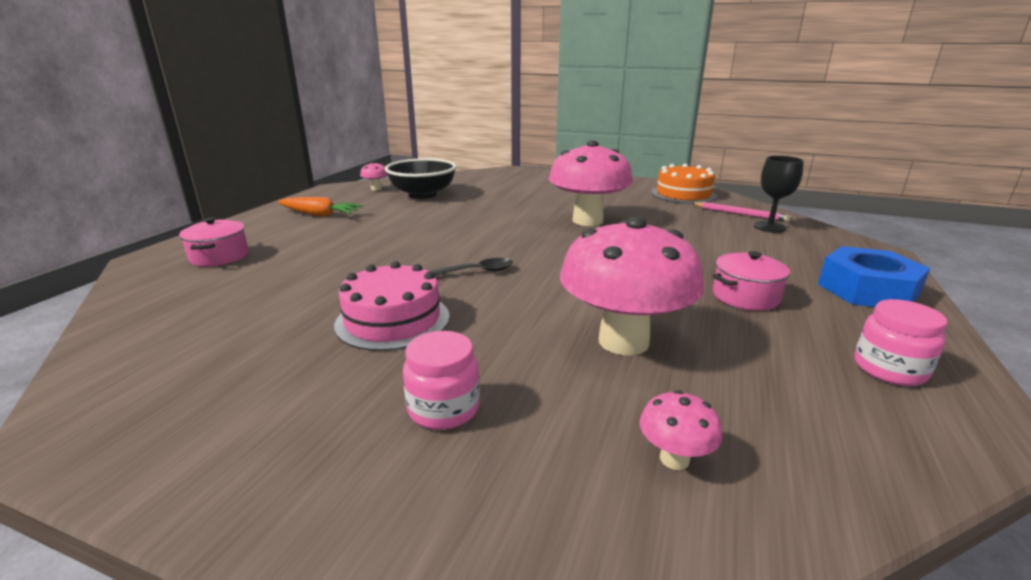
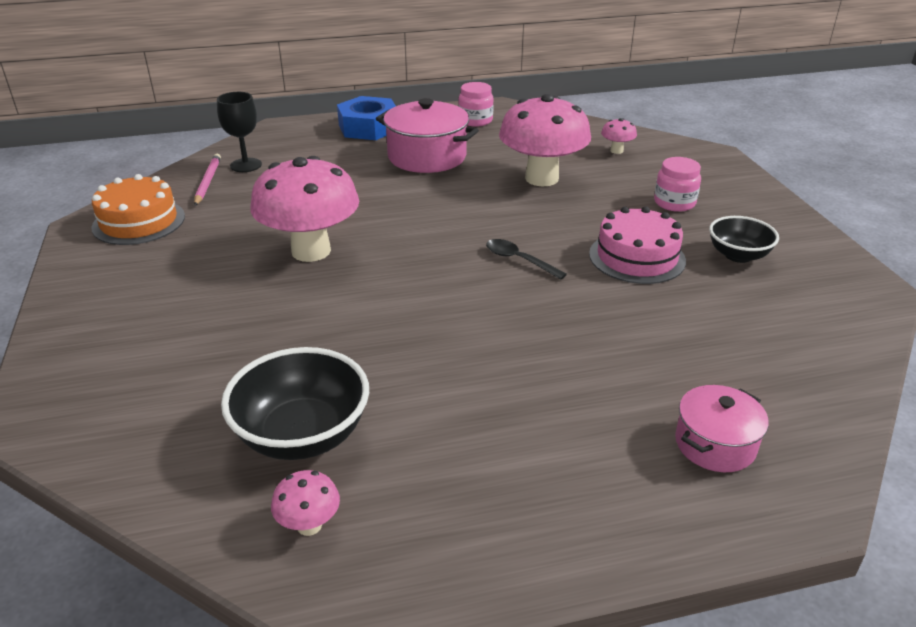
camera: 125 degrees left, 10 degrees up
orange carrot [278,197,363,217] -> none
pink pot [713,251,790,311] -> pink pot [376,98,479,173], size x1.67
none -> black bowl [709,216,779,263]

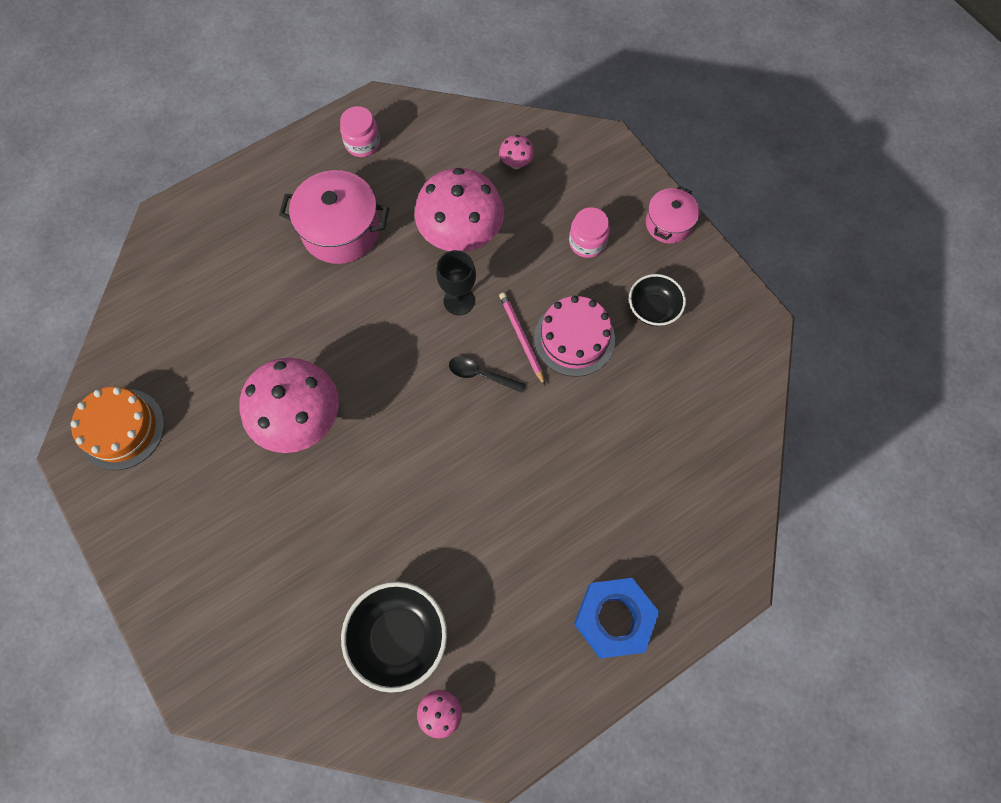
camera: 20 degrees left, 35 degrees up
pink pencil [194,154,221,206] -> pink pencil moved to [499,292,545,385]
black goblet [217,92,262,172] -> black goblet moved to [436,250,476,315]
blue nut [337,96,396,140] -> blue nut moved to [574,578,659,658]
pink pot [675,385,769,472] -> pink pot moved to [646,186,700,244]

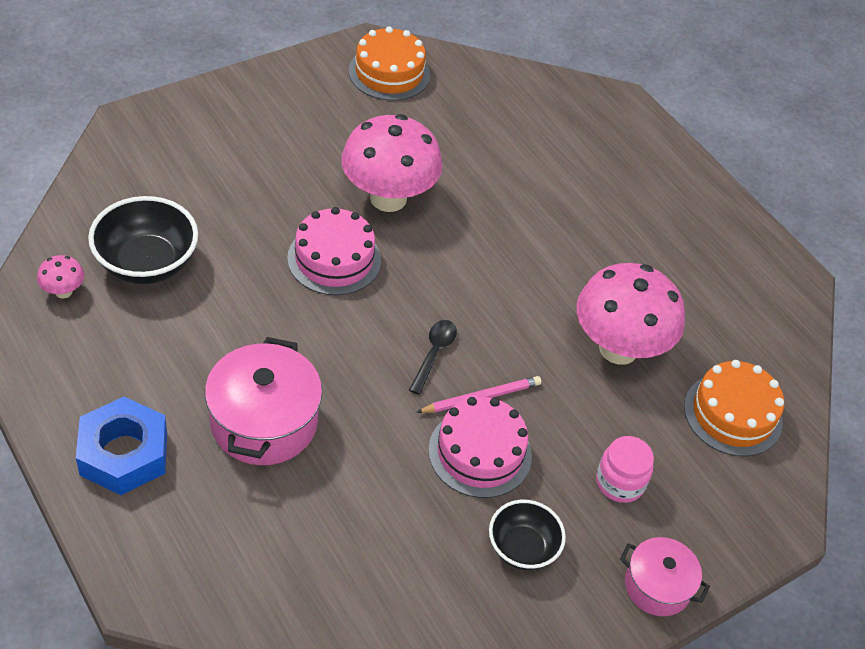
camera: 85 degrees right, 20 degrees down
pink pot [279,170,389,264] -> pink pot moved to [205,337,322,465]
pink jar [340,106,380,157] -> none
black goblet [436,250,476,315] -> none
pink mushroom [499,135,534,169] -> orange cake [684,360,784,457]
none -> pink cake [287,207,381,295]

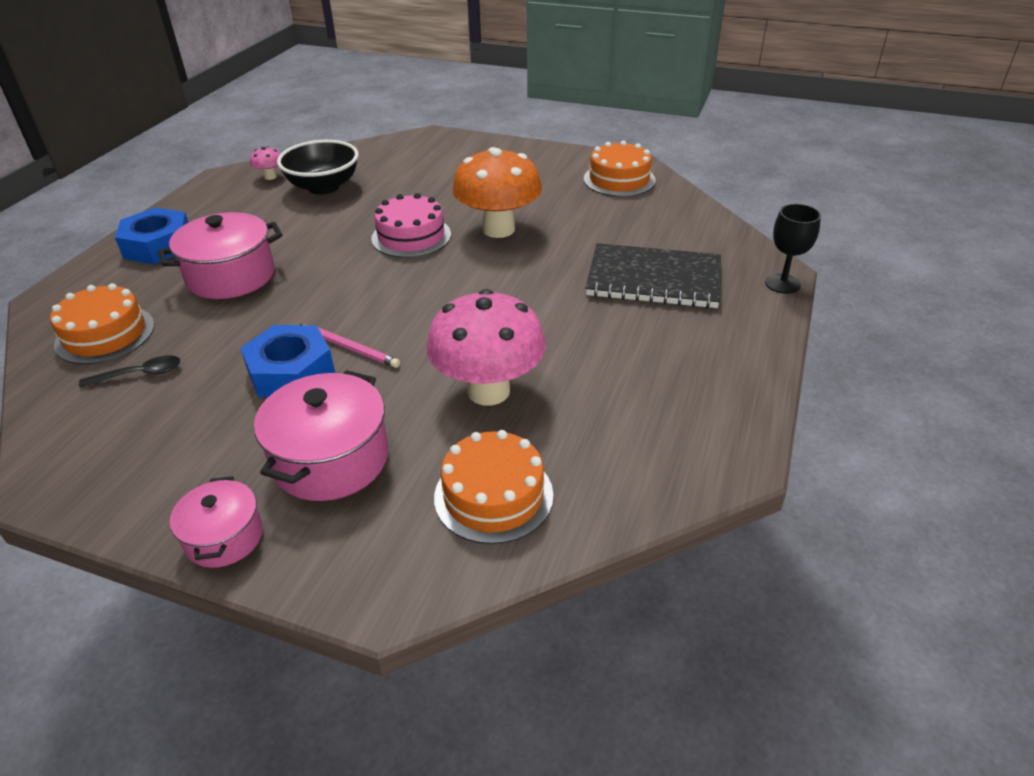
camera: 60 degrees right, 10 degrees down
pink mushroom [341,114,443,212] -> orange mushroom [452,147,542,238]
black spoon [409,320,457,395] -> black spoon moved to [79,355,180,387]
pink cake [428,397,532,498] -> blue nut [240,325,335,398]
black bowl [489,500,566,570] -> none
pink jar [596,436,654,503] -> pink pot [254,370,388,501]
none -> orange cake [50,283,154,364]
none -> black notebook [586,243,721,308]
none -> black goblet [765,204,821,294]

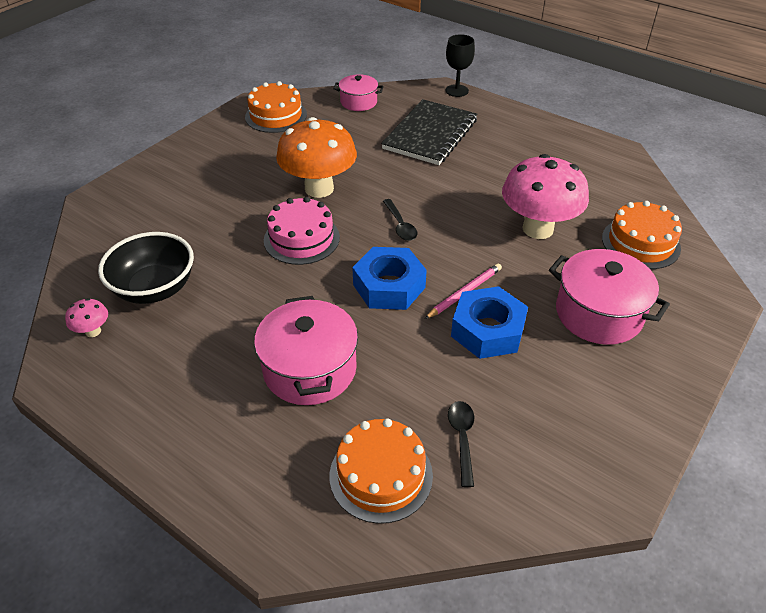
camera: 75 degrees left, 5 degrees up
blue nut [115,208,189,264] -> blue nut moved to [352,247,427,310]
pink pot [170,476,263,568] -> pink pot moved to [333,74,384,111]
none -> black spoon [383,199,417,241]

